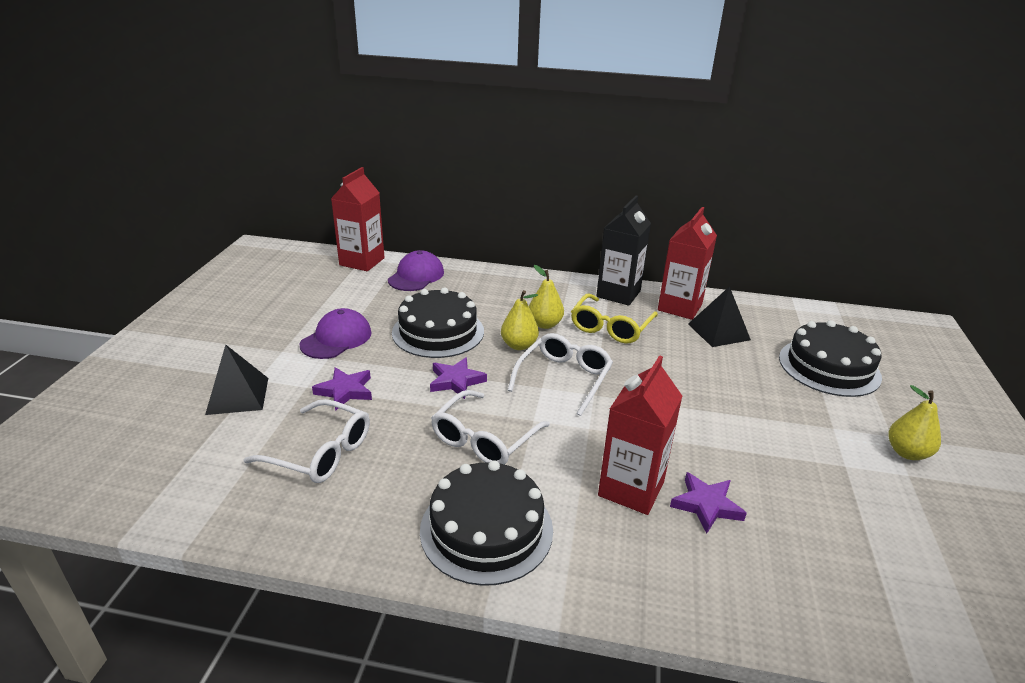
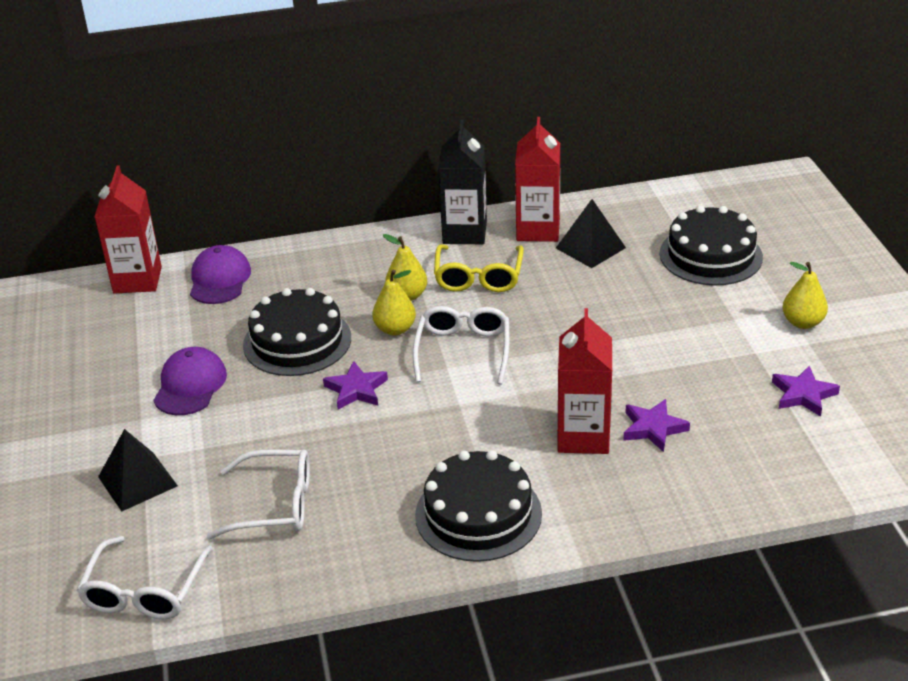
camera: 20 degrees left, 5 degrees up
purple star [312,367,372,411] -> purple star moved to [772,365,840,416]
white glasses [431,390,550,465] -> white glasses moved to [76,536,213,619]

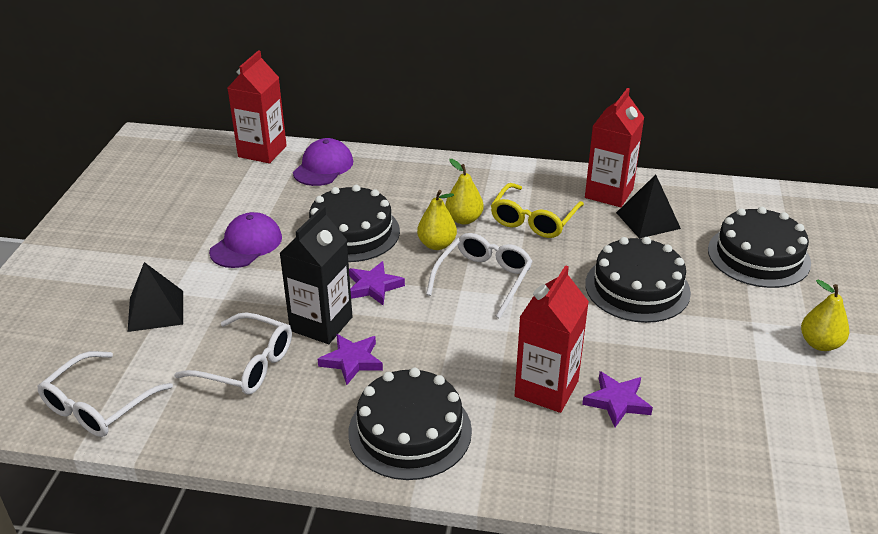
camera: 20 degrees right, 0 degrees up
black carton [438,120,487,244] -> black carton moved to [279,206,352,344]
purple star [772,365,840,416] -> purple star moved to [318,334,383,385]
none -> black cake [585,237,691,323]

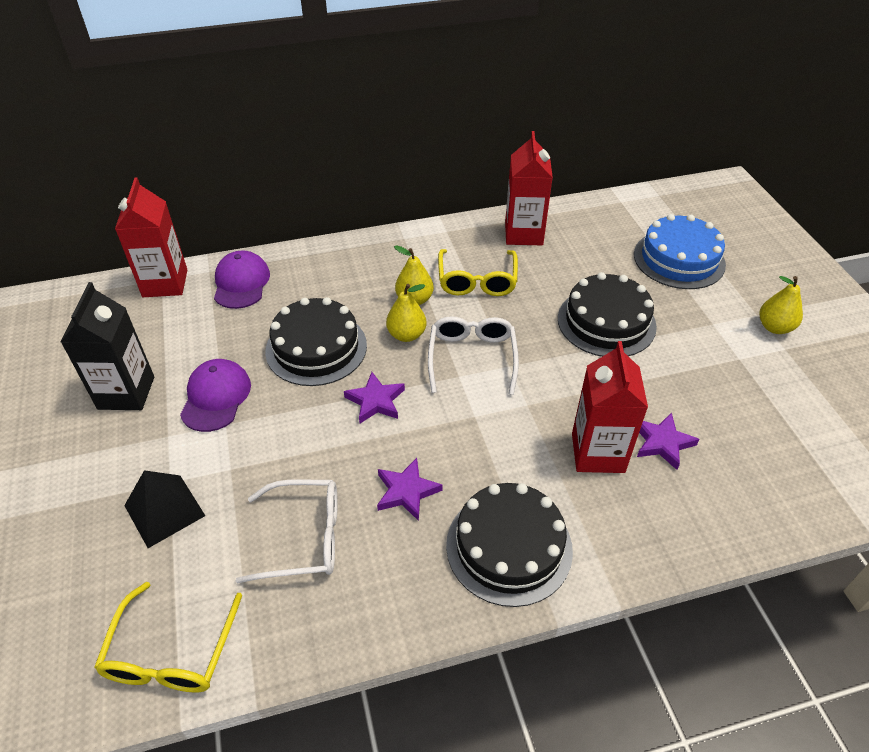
camera: 25 degrees left, 10 degrees up
white glasses [37,351,173,437] -> yellow glasses [94,582,242,693]
black carton [279,206,352,344] -> black carton moved to [61,282,154,410]
black pyramid [616,175,681,238] -> none
black cake [708,207,811,288] -> blue cake [634,214,726,289]

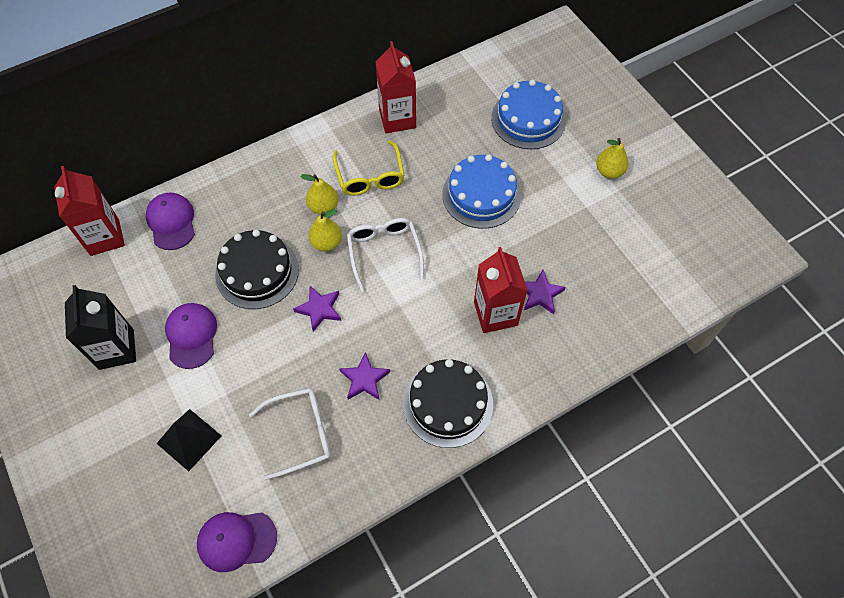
camera: 15 degrees left, 15 degrees up
yellow glasses [94,582,242,693] -> purple cap [197,512,277,572]
black cake [558,272,657,357] -> blue cake [442,154,521,229]

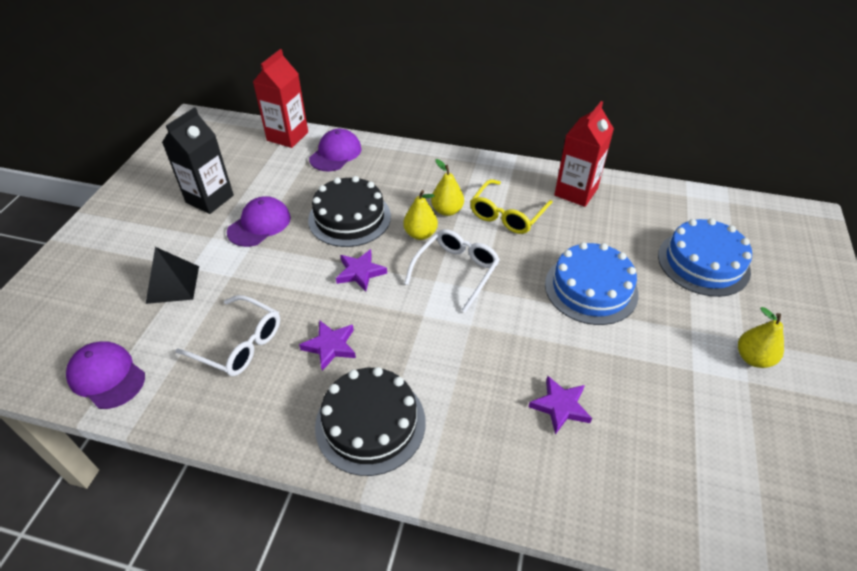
camera: 45 degrees right, 15 degrees down
red carton [474,247,528,333] -> none

